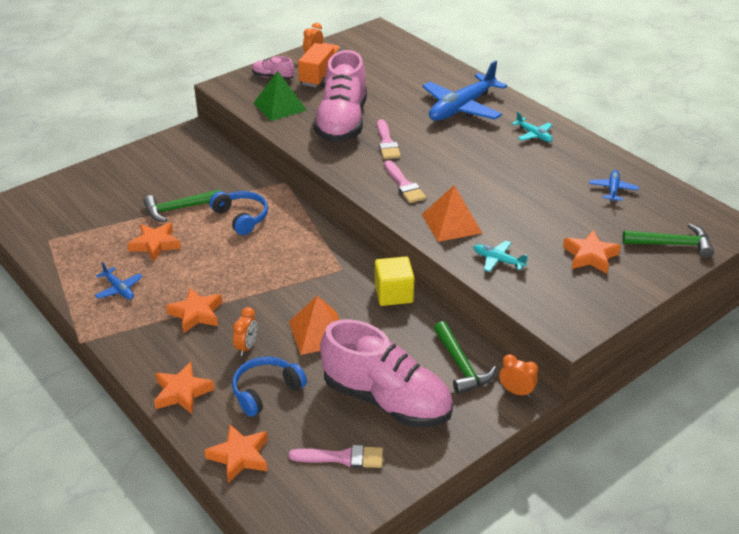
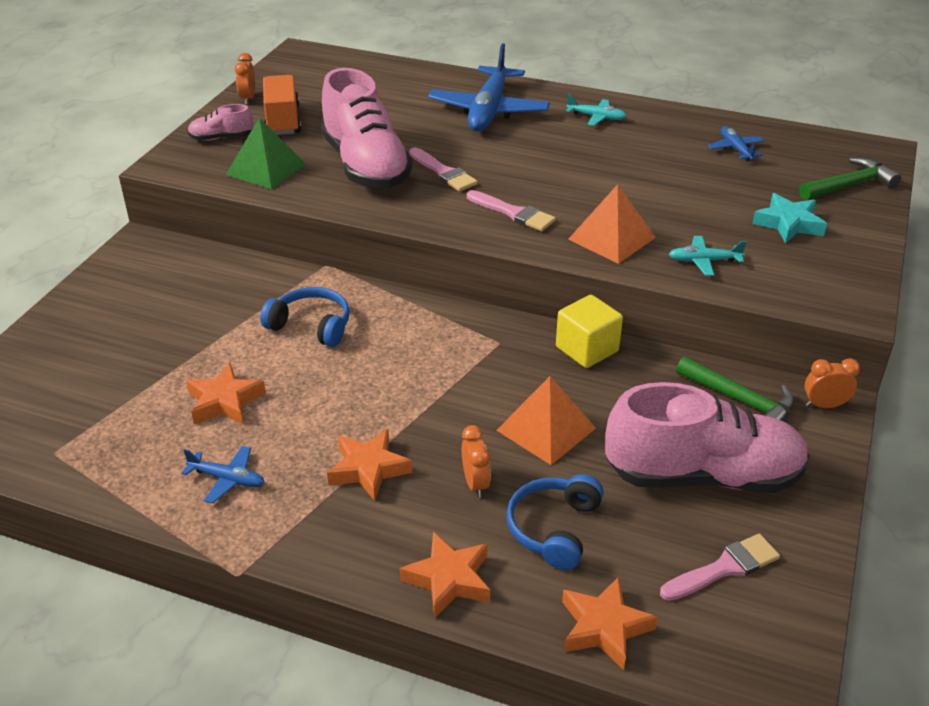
camera: 30 degrees left, 0 degrees up
green hammer [143,189,221,222] -> none
orange star [563,230,621,273] -> turquoise star [752,193,827,244]

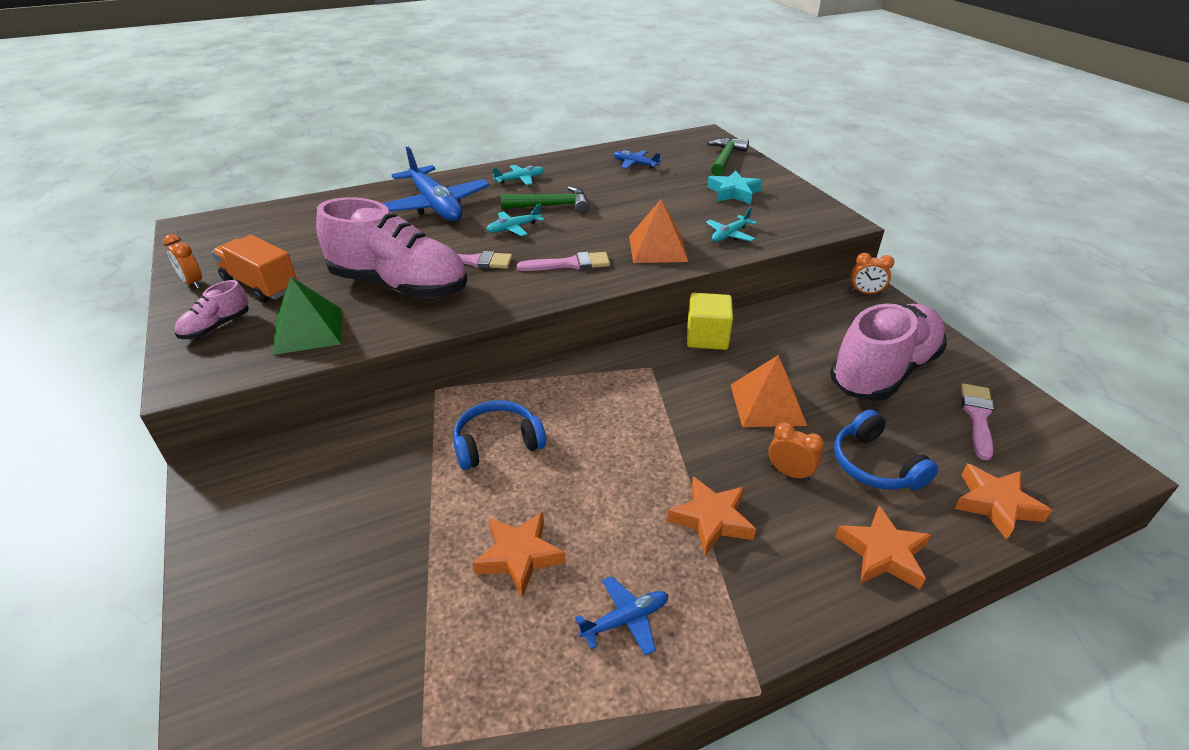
camera: 45 degrees left, 0 degrees up
green hammer [676,356,795,421] -> green hammer moved to [501,186,589,213]
orange clock [804,358,860,408] -> orange clock turned 120 degrees counterclockwise [851,253,894,295]
none -> turquoise plane [486,204,544,236]

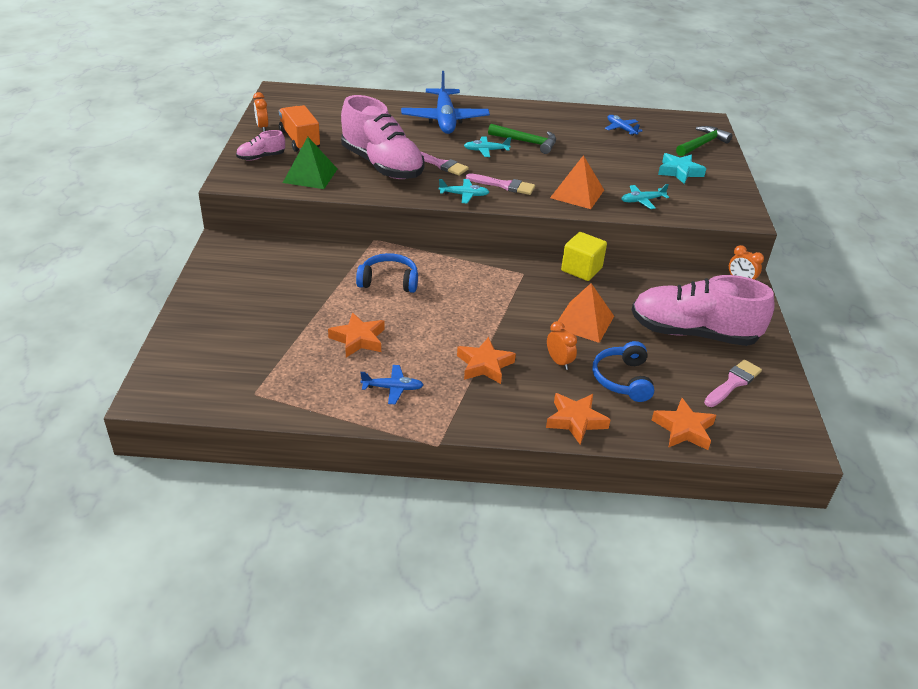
camera: 25 degrees right, 0 degrees up
turquoise plane [492,165,544,185] -> turquoise plane moved to [439,179,489,203]
pink shoe [830,303,947,401] -> pink shoe turned 150 degrees counterclockwise [632,275,775,346]

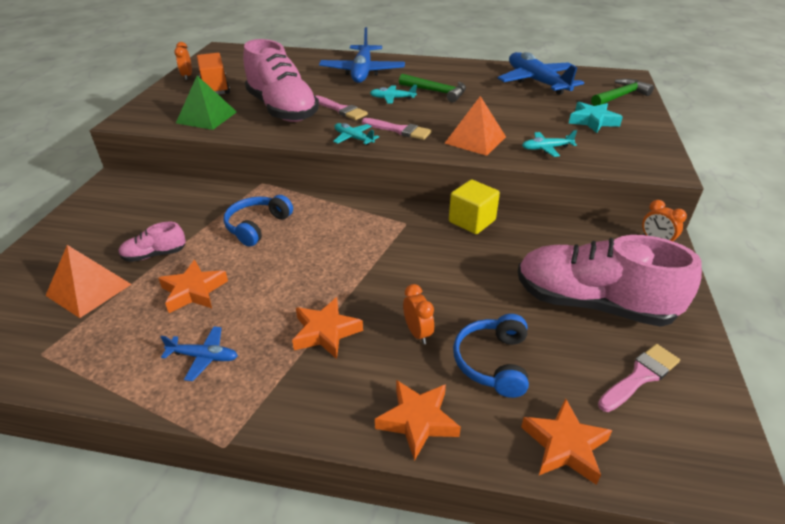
camera: 10 degrees right, 0 degrees up
pink shoe [236,130,285,161] -> pink shoe moved to [118,222,186,262]
blue headphones [356,253,418,293] -> blue headphones turned 75 degrees counterclockwise [223,195,293,247]
turquoise plane [439,179,489,203] -> turquoise plane turned 150 degrees counterclockwise [333,123,379,145]
orange pyramid [558,283,614,343] -> orange pyramid moved to [45,245,132,318]
blue plane [605,115,643,136] -> blue plane [498,52,584,95], size x2.17

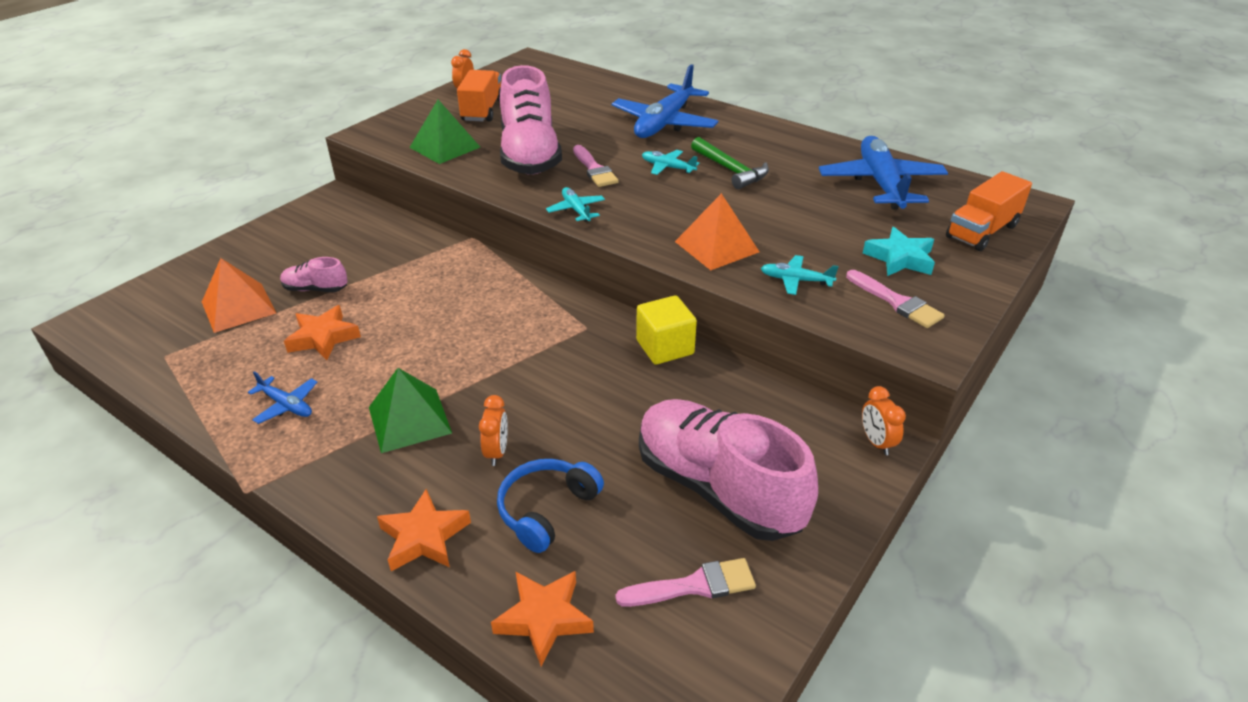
camera: 25 degrees right, 0 degrees up
blue headphones [223,195,293,247] -> none
orange star [292,297,363,359] -> green pyramid [369,368,452,453]
pink brush [362,118,432,140] -> pink brush moved to [846,270,945,328]
green hammer [591,79,654,106] -> orange truck [946,171,1032,251]

